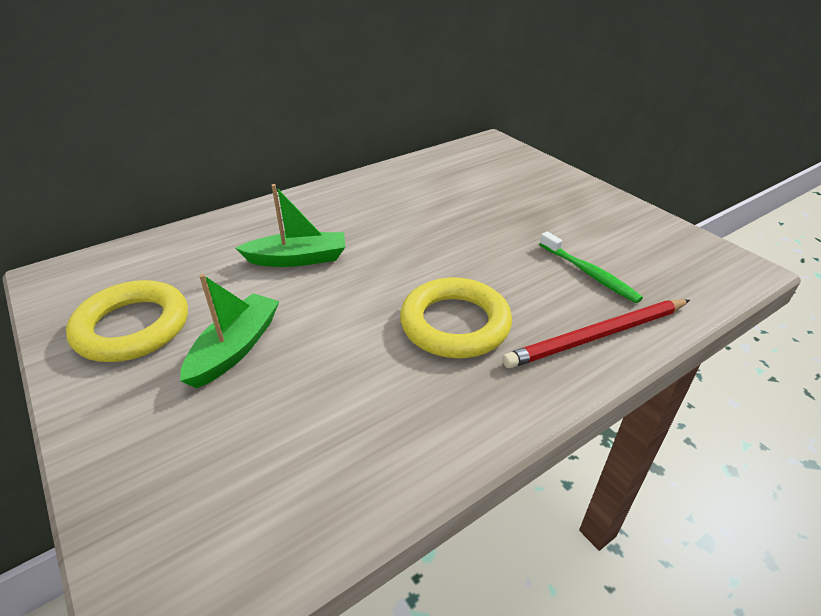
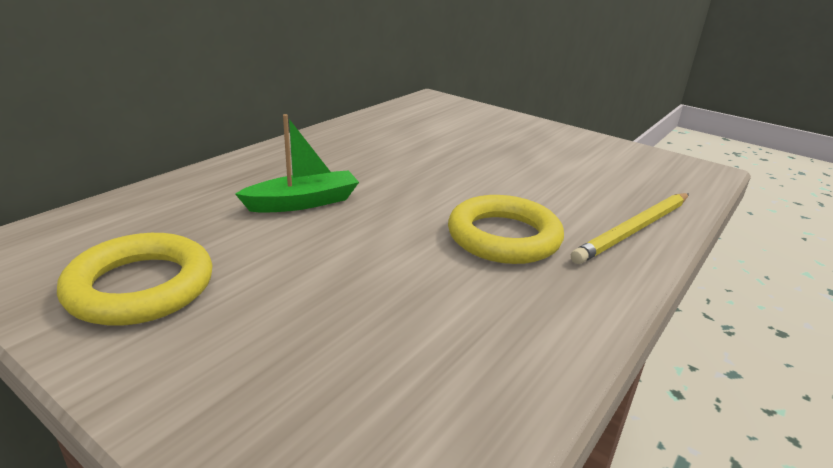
camera: 20 degrees left, 10 degrees down
green boat [180,274,280,388] -> none
red pencil [502,299,690,368] -> yellow pencil [571,193,689,264]
green toothbrush [539,232,643,303] -> none

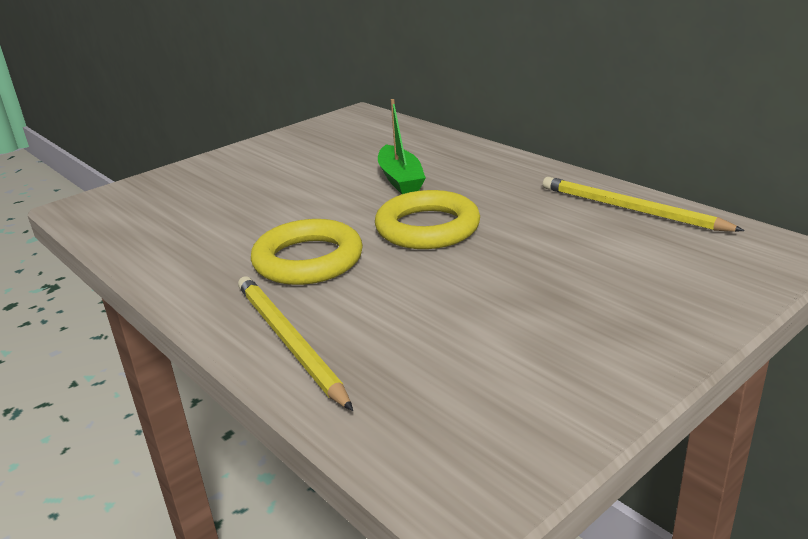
camera: 105 degrees right, 0 degrees up
yellow ring [57,233,212,326] -> yellow ring moved to [375,190,480,249]
none -> yellow pencil [543,177,745,232]

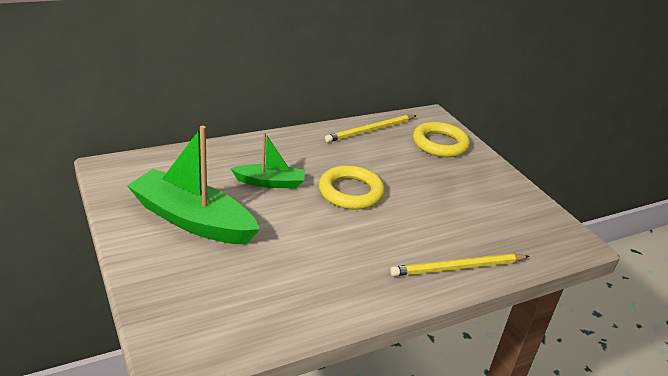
camera: 80 degrees left, 5 degrees up
yellow ring [251,219,363,285] -> yellow ring moved to [413,122,470,157]
none -> green boat [127,126,260,244]

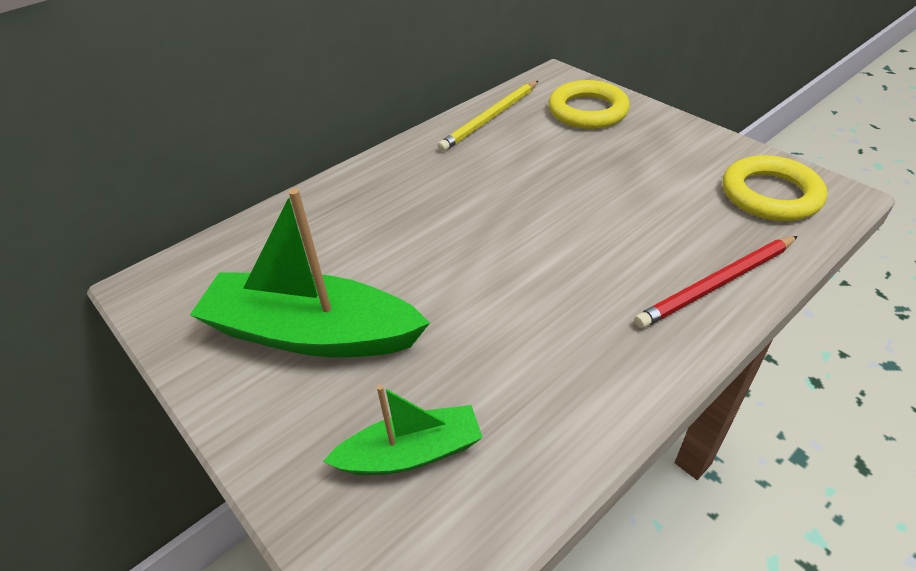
camera: 10 degrees left, 10 degrees up
green boat [230,132,305,189] -> green boat moved to [323,385,483,475]
yellow ring [319,165,385,210] -> yellow ring moved to [723,155,827,221]
yellow pencil [390,253,529,276] -> red pencil [634,236,798,328]

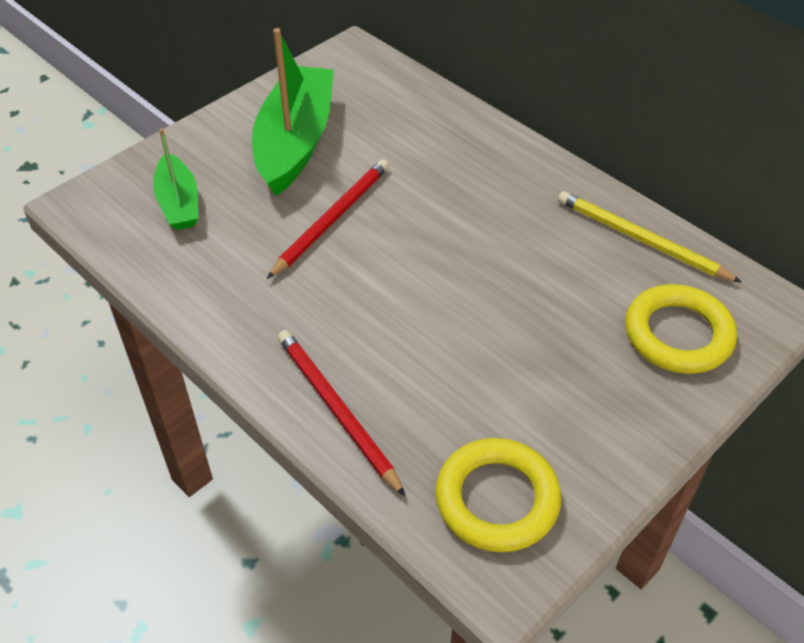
camera: 85 degrees right, 5 degrees up
none -> red pencil [267,159,389,279]

